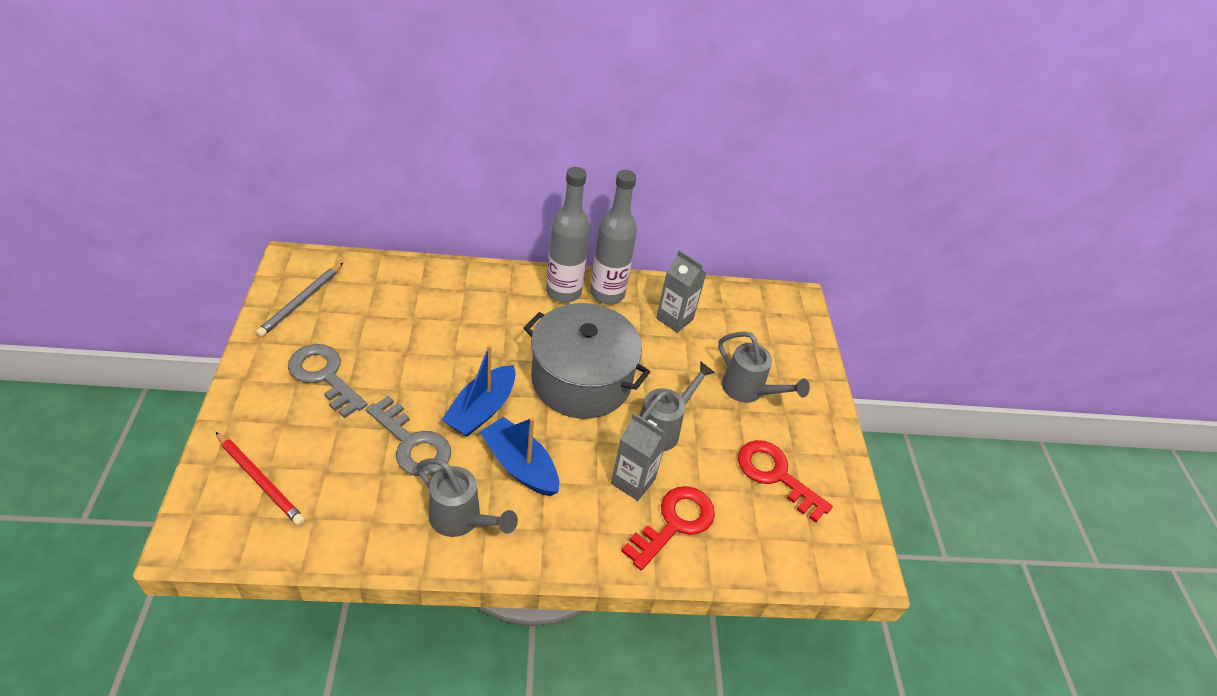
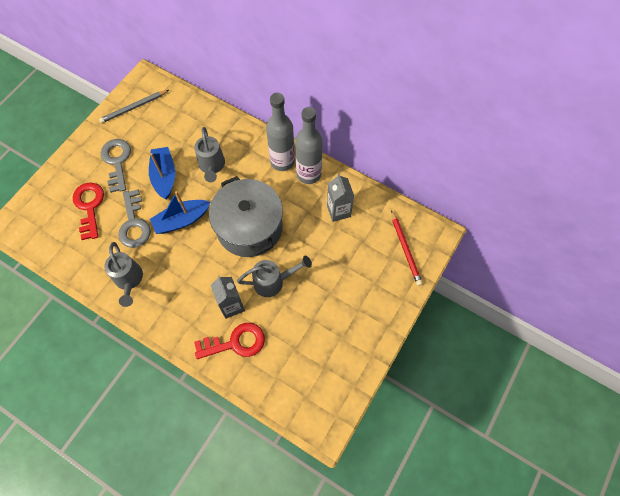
camera: 40 degrees right, 20 degrees up
red pencil [216,432,305,526] -> red pencil moved to [391,210,423,286]
blue boat [480,417,559,496] -> blue boat moved to [149,147,175,199]
grey watering can [718,331,810,403] -> grey watering can moved to [194,127,225,182]
red key [738,440,833,523] -> red key moved to [73,182,104,240]

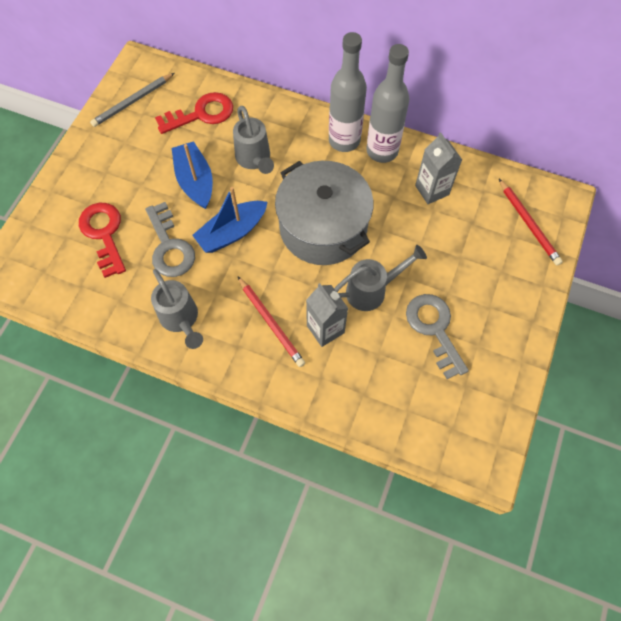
camera: 10 degrees left, 0 degrees up
grey key [101,139,131,193] -> grey key moved to [406,294,469,379]
red key [194,323,265,359] -> red key moved to [155,92,233,134]
none -> red pencil [238,276,305,367]

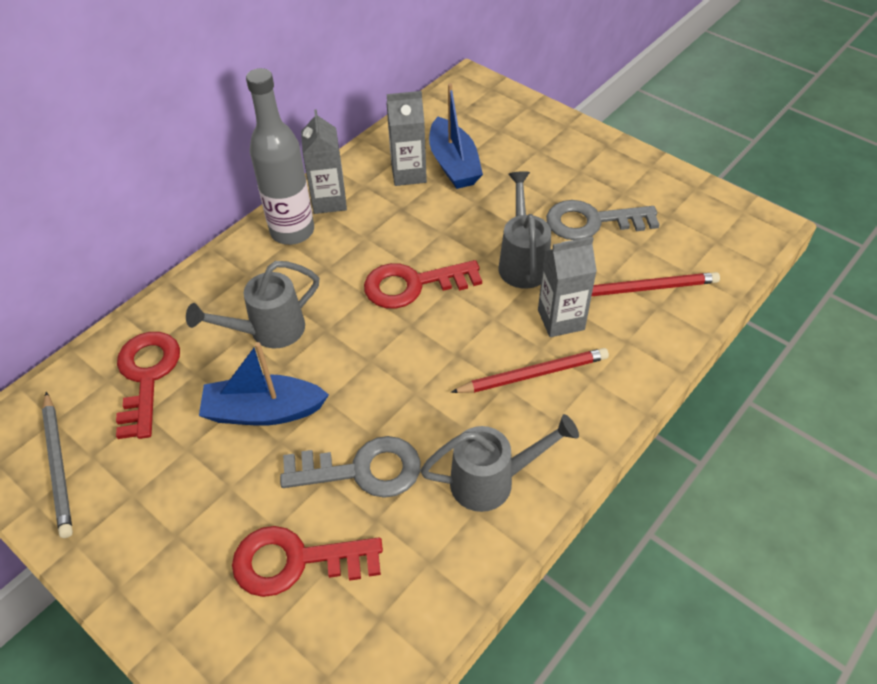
camera: 70 degrees left, 15 degrees down
blue boat [192,187,267,253] -> blue boat moved to [429,83,483,189]
grey watering can [233,106,274,174] -> grey watering can turned 150 degrees clockwise [186,261,320,348]
grey pot [275,161,374,265] -> red key [364,260,482,309]
grey bottle [366,44,409,163] -> grey carton [301,109,347,214]
red pencil [499,179,563,265] -> red pencil moved to [592,272,720,296]

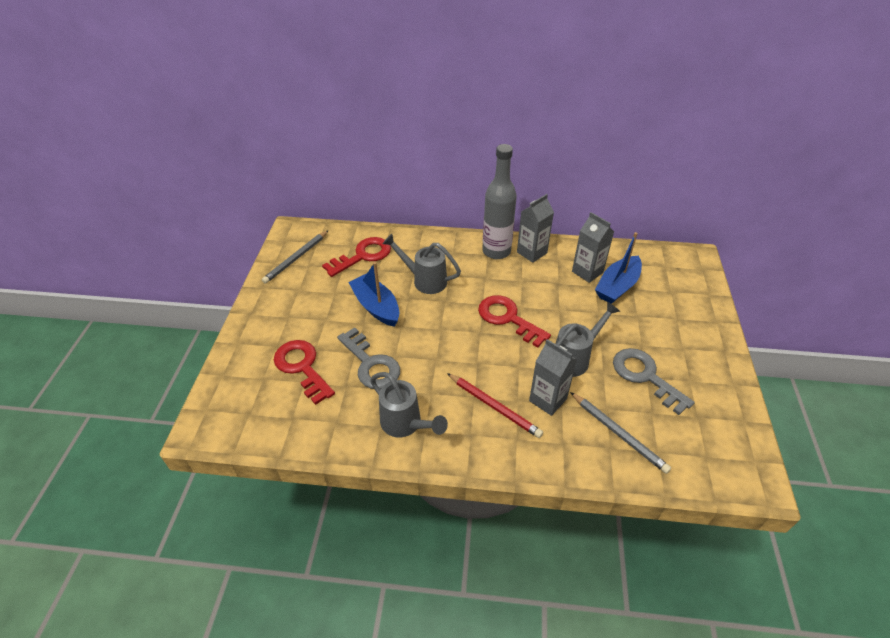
camera: 55 degrees right, 5 degrees down
red pencil [592,272,720,296] -> grey pencil [570,392,671,474]

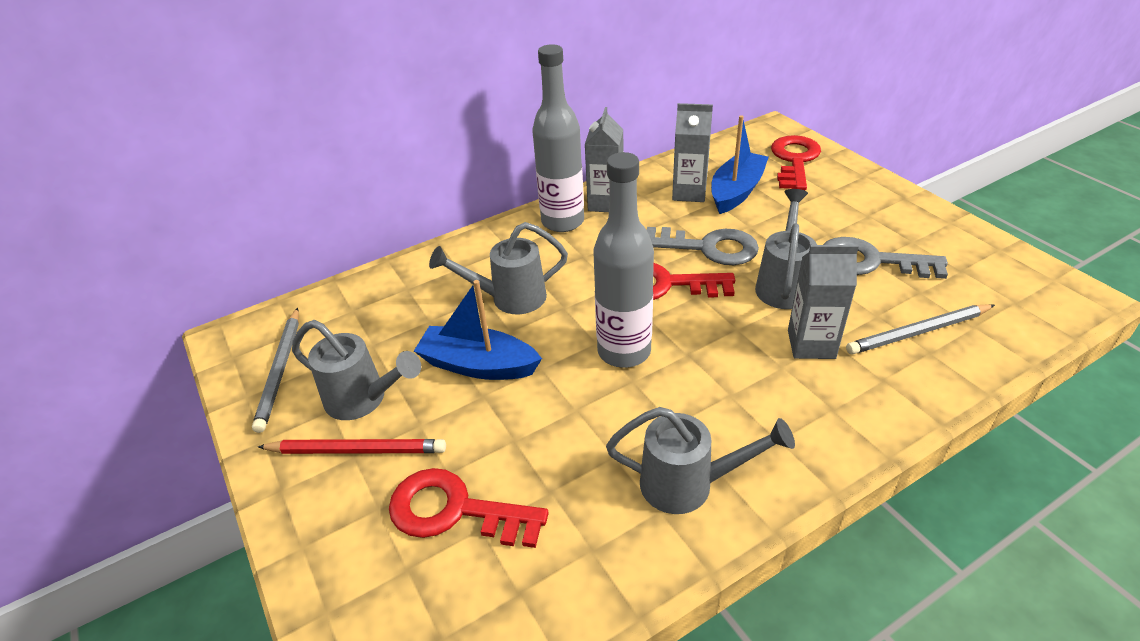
camera: 35 degrees left, 5 degrees down
red key [322,237,391,277] -> red key moved to [771,135,821,190]
grey key [337,327,400,389] -> grey key moved to [647,227,759,265]
red pencil [447,373,543,438] -> red pencil moved to [258,439,446,454]
grey pencil [570,392,671,474] -> grey pencil turned 150 degrees clockwise [846,304,995,354]
blue boat [595,232,642,304] -> blue boat turned 150 degrees counterclockwise [711,115,769,214]
none -> grey watering can [292,320,421,420]
none -> grey bottle [593,152,654,368]

